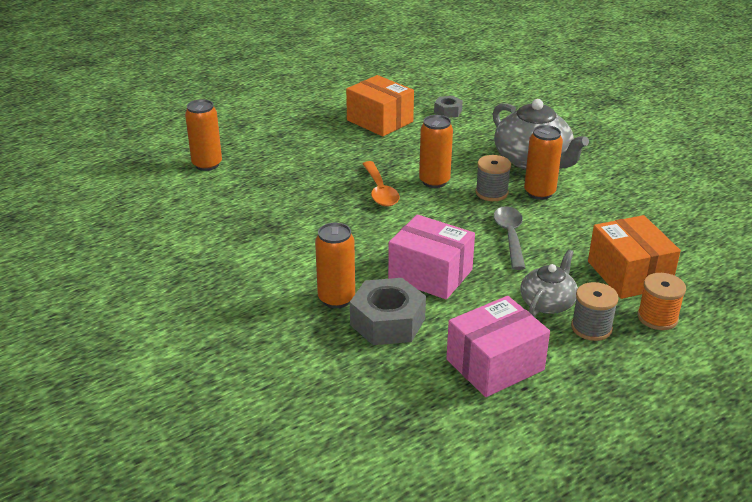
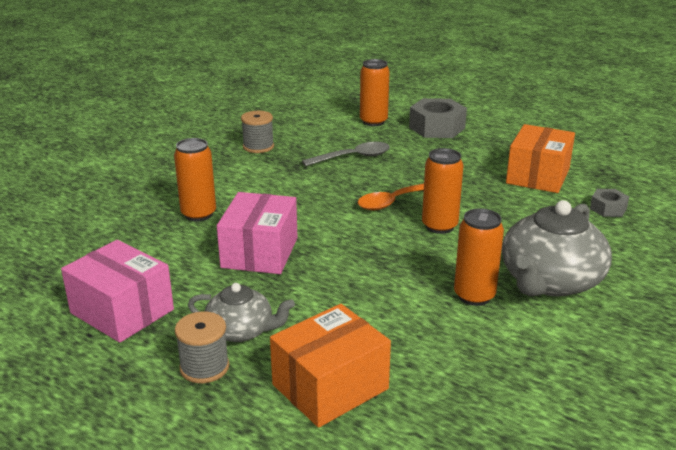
camera: 70 degrees right, 5 degrees down
grey nut [350,278,426,345] -> grey nut moved to [409,98,467,138]
grey spool [475,155,511,201] -> grey spool moved to [241,111,274,153]
grey spoon [494,206,525,270] -> grey spoon moved to [302,142,390,166]
orange spool [637,273,686,330] -> none

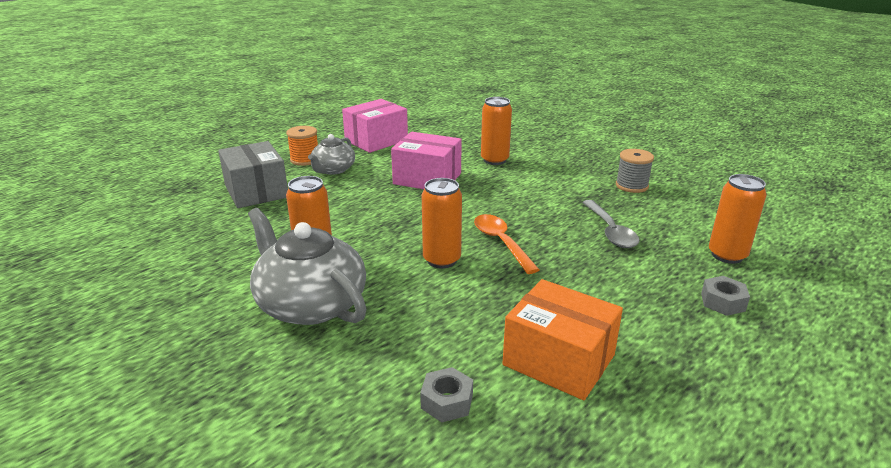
camera: 100 degrees right, 0 degrees up
grey spool [175,312,229,383] -> orange spool [286,126,318,166]
orange box [270,304,391,428] -> grey box [218,141,288,208]
grey nut [409,98,467,138] -> grey nut [701,276,750,316], size x0.54

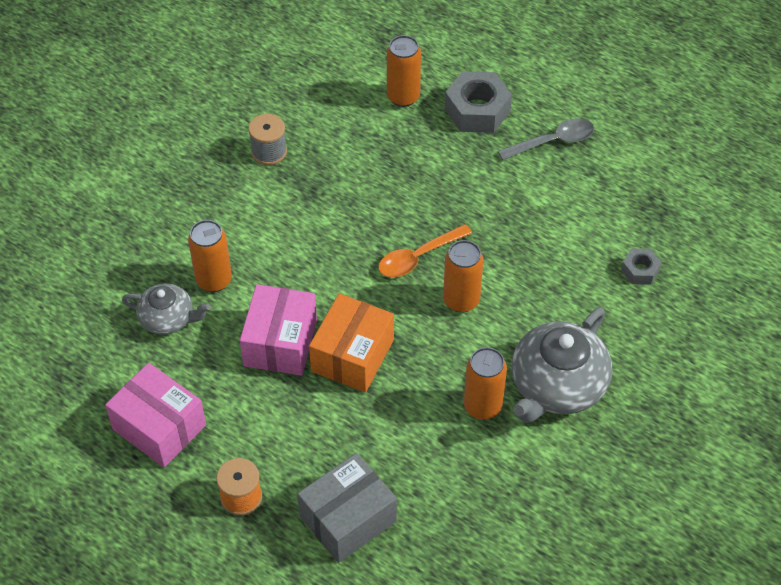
camera: 100 degrees left, 25 degrees up
grey teapot [308,134,355,175] -> grey teapot moved to [122,283,211,335]
orange box [502,279,623,400] -> orange box moved to [309,293,394,392]
grey spoon [582,200,639,248] -> grey spoon moved to [498,119,594,160]
grey nut [701,276,750,316] -> grey nut [445,71,512,133], size x1.86

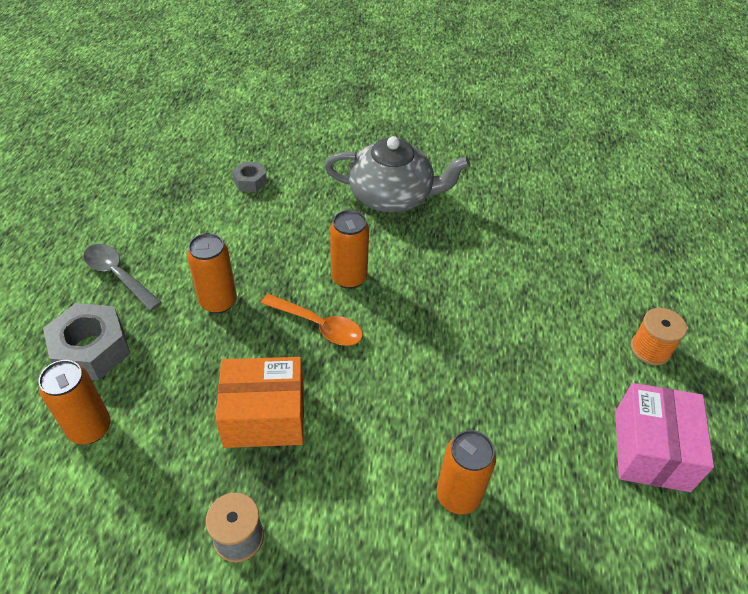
camera: 120 degrees left, 5 degrees down
grey teapot [122,283,211,335] -> none
pink box [240,284,317,376] -> none
grey box [297,453,397,563] -> none
orange box [309,293,394,392] -> orange box moved to [215,357,304,448]
orange can [464,347,507,420] -> orange can moved to [187,233,237,314]

